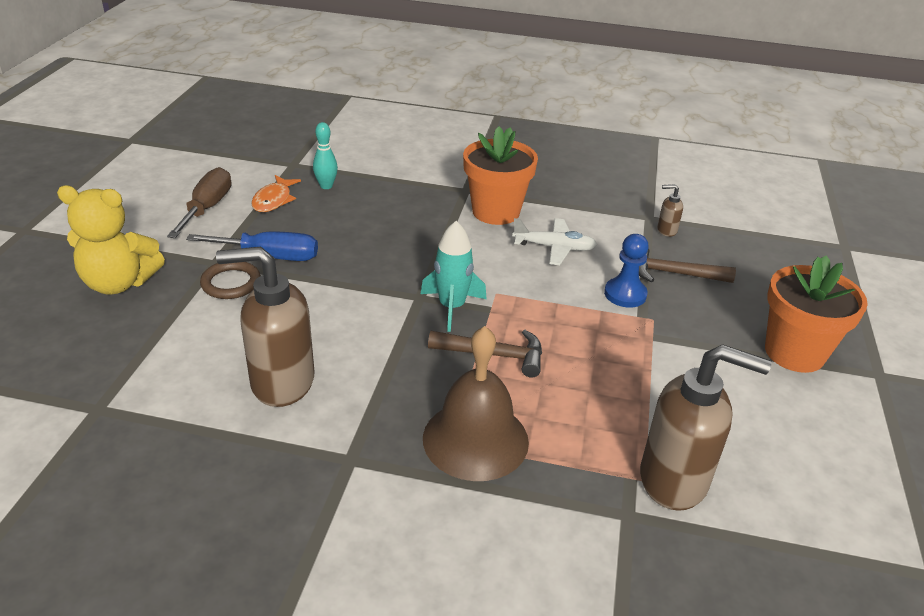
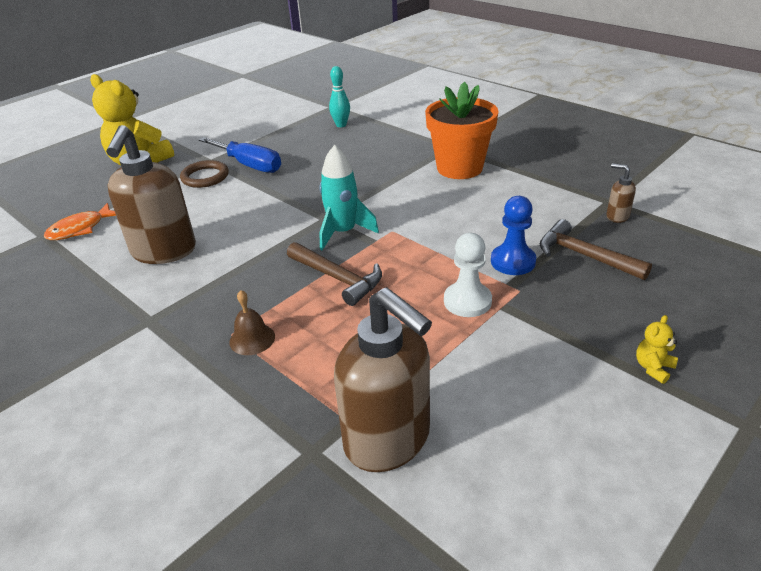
camera: 35 degrees right, 0 degrees up
brown screwdriver [167,167,231,238] -> none
brown soap dispenser [216,247,315,407] -> brown soap dispenser turned 120 degrees counterclockwise [106,125,196,264]
orange fish [251,175,301,212] -> orange fish moved to [44,203,116,240]
brown bell [423,326,529,481] -> brown bell [230,290,275,355], size x0.45
white plane [512,218,597,265] -> none
orange flower pot [765,256,868,373] -> yellow teddy bear [636,315,678,384]
none -> white pawn [444,233,492,317]

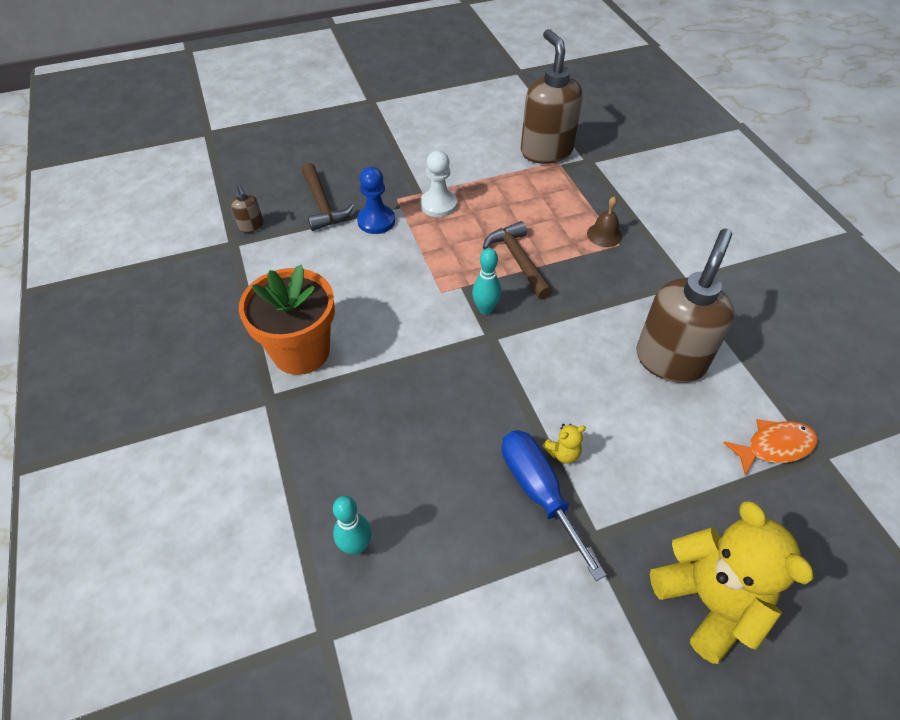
camera: 155 degrees left, 15 degrees up
brown ring [180,160,229,188] -> none
turquoise rocket [319,145,379,251] -> turquoise bowling pin [472,248,501,315]
yellow teddy bear [636,315,678,384] -> yellow teddy bear moved to [542,424,586,464]

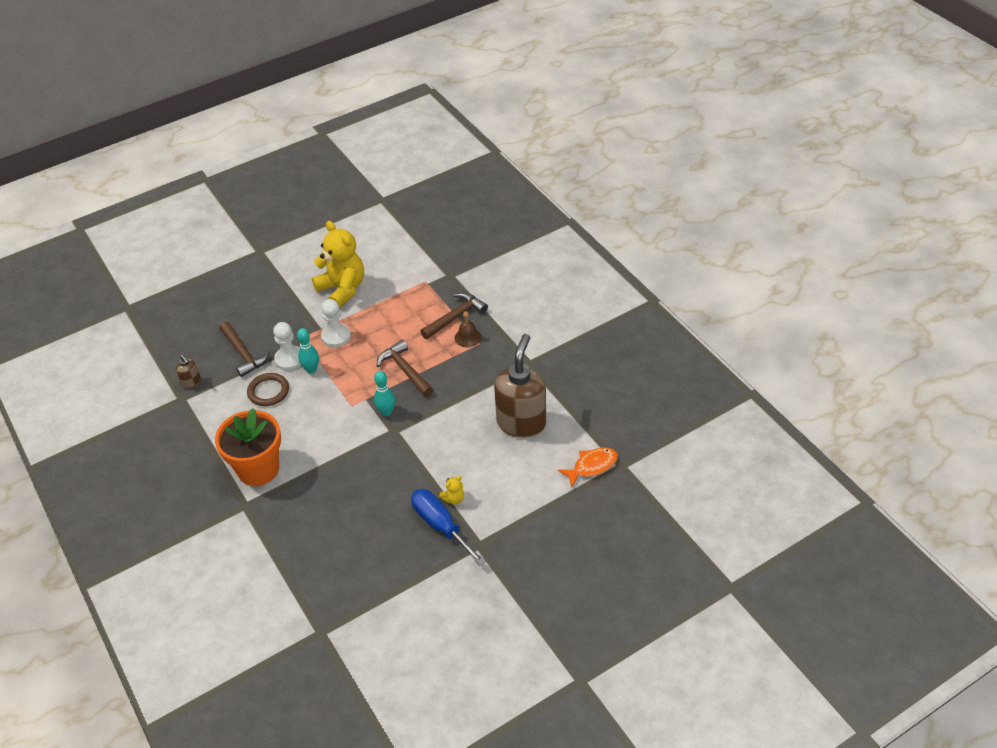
camera: 10 degrees left, 5 degrees down
turquoise bowling pin [333,496,372,555] -> turquoise bowling pin moved to [297,328,319,373]
blue pawn [357,166,395,234] -> white pawn [273,322,301,371]
brown soap dispenser [521,29,582,164] -> none
yellow teddy bear [650,501,814,664] -> yellow teddy bear moved to [312,221,364,308]
none -> brown ring [247,373,289,406]
none -> brown hammer [420,292,488,339]

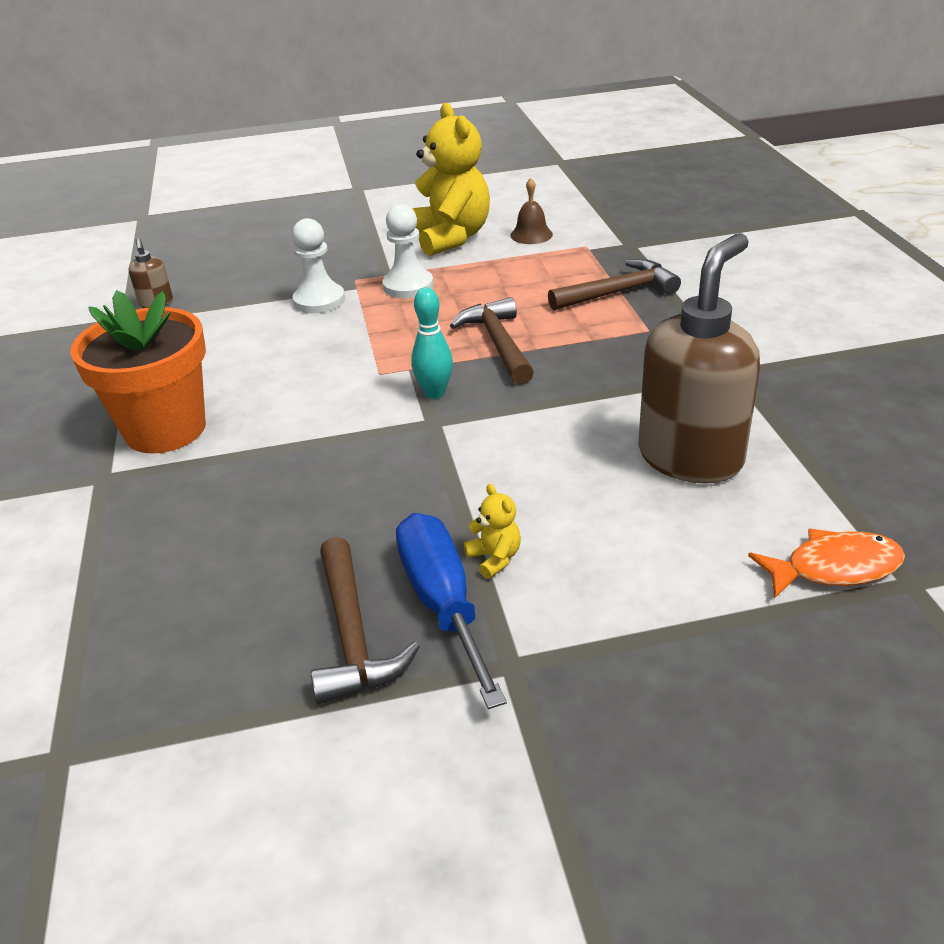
camera: 20 degrees right, 10 degrees down
brown hammer [219,321,270,377] -> brown hammer moved to [311,537,420,704]
brown ring [247,373,289,406] -> none
turquoise bowling pin [297,328,319,373] -> none
yellow teddy bear [439,476,464,504] -> yellow teddy bear turned 105 degrees counterclockwise [464,484,521,579]
brown bell [455,311,481,347] -> brown bell moved to [510,178,553,244]

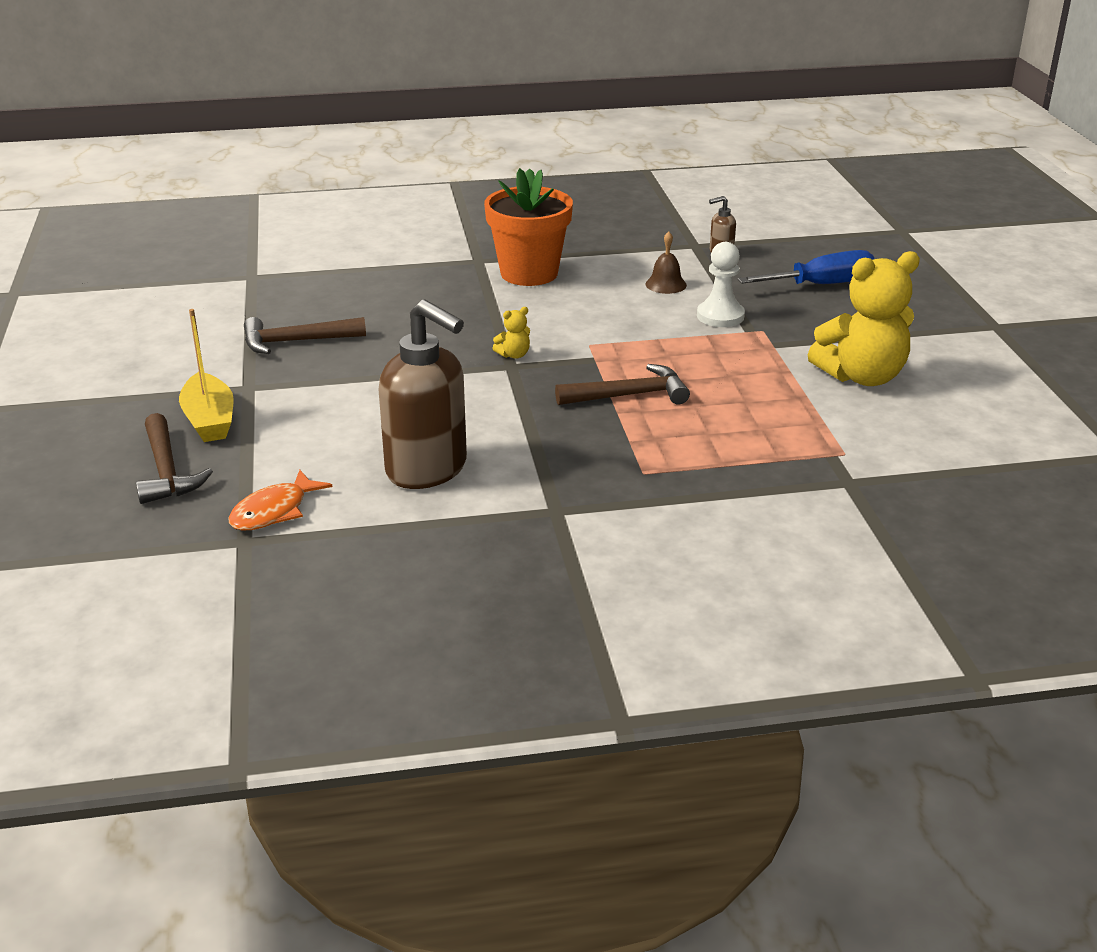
camera: 90 degrees right, 5 degrees down
white pawn [383,204,434,298] -> none
blue screwdriver [396,513,507,709] -> blue screwdriver moved to [738,250,874,284]
turquoise bowling pin [411,287,453,399] -> none
yellow teddy bear [464,484,521,579] -> yellow teddy bear moved to [492,307,530,359]
brown bell [510,178,553,244] -> brown bell moved to [645,231,687,294]
brown hammer [548,259,681,310] -> brown hammer moved to [136,413,213,504]
orange fish [748,529,905,599] -> orange fish turned 45 degrees clockwise [229,470,332,531]
none -> yellow boat [179,309,234,442]

